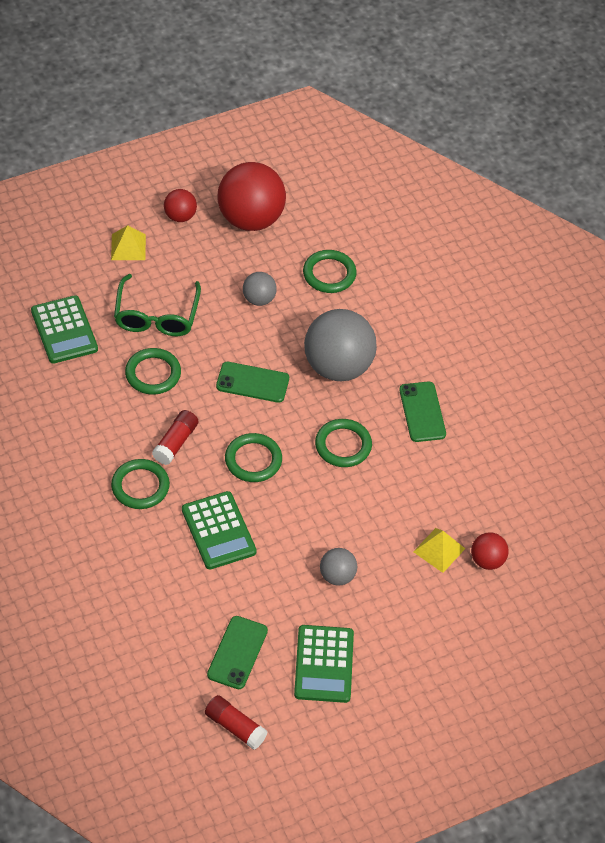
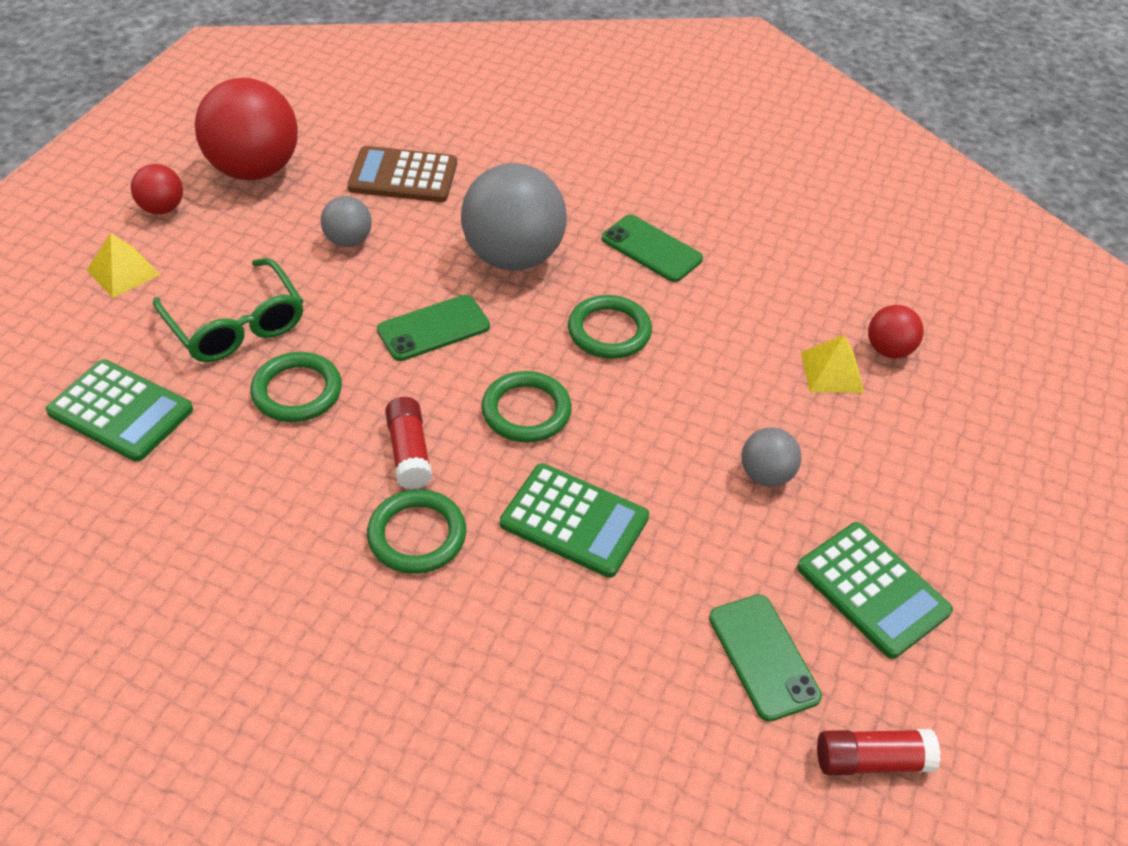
camera: 40 degrees left, 5 degrees down
green ring [303,250,357,293] -> brown calculator [347,146,457,202]

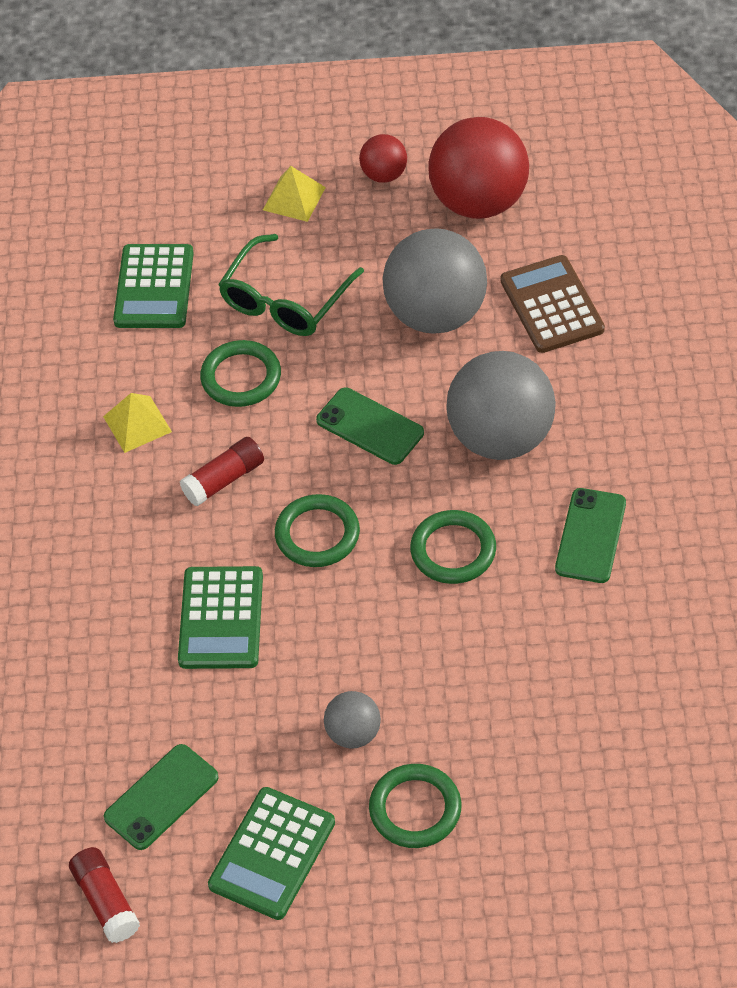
camera: 70 degrees right, 5 degrees up
grey ball [321,196,372,247] -> grey ball [382,228,487,334], size x2.06
green ring [367,489,466,574] -> green ring moved to [369,764,462,848]
yellow pyramid [801,335,864,393] -> yellow pyramid moved to [103,393,172,453]
red ball [868,305,924,358] -> none

